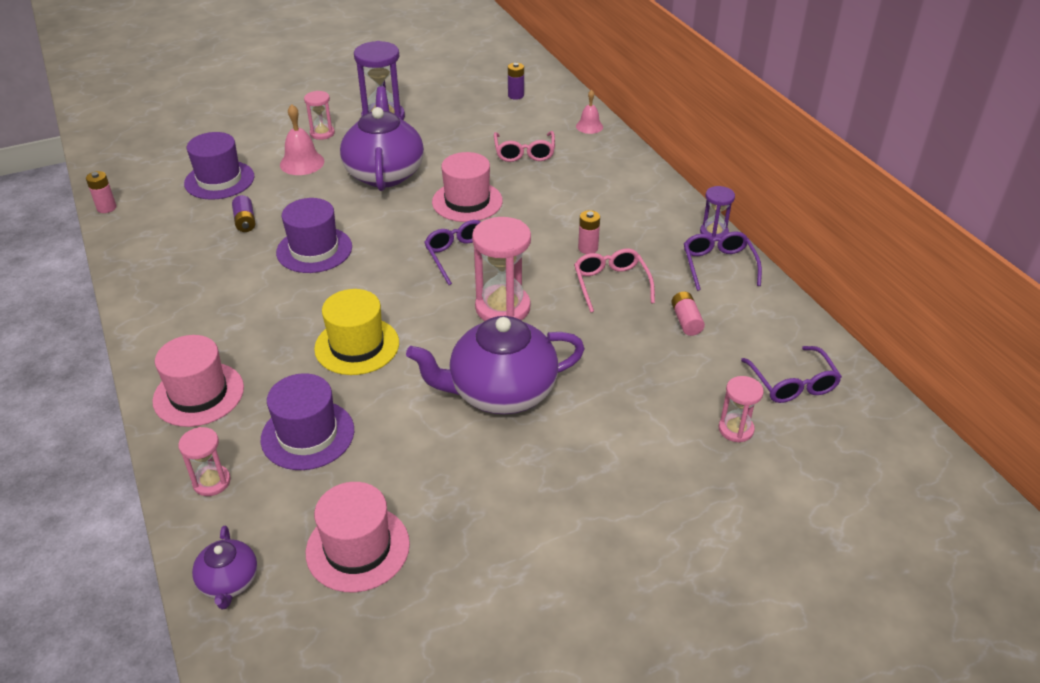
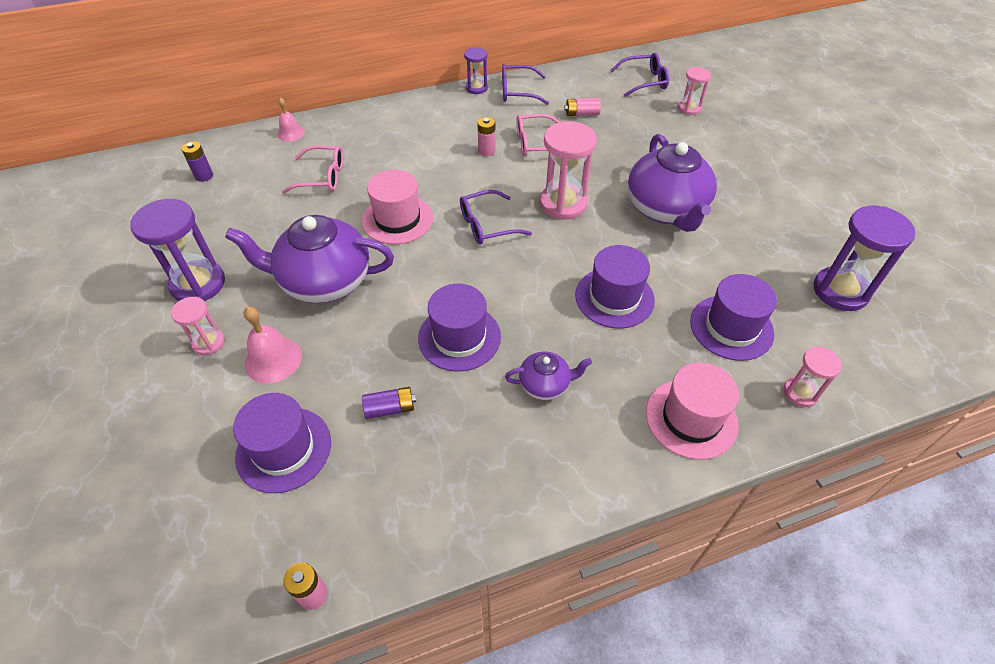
camera: 85 degrees left, 10 degrees up
purple teapot [192,525,258,610] -> purple teapot moved to [505,351,592,400]
pink hat [306,482,410,592] -> purple hourglass [813,206,915,311]
yellow hat [314,289,399,375] -> purple hat [575,245,655,328]

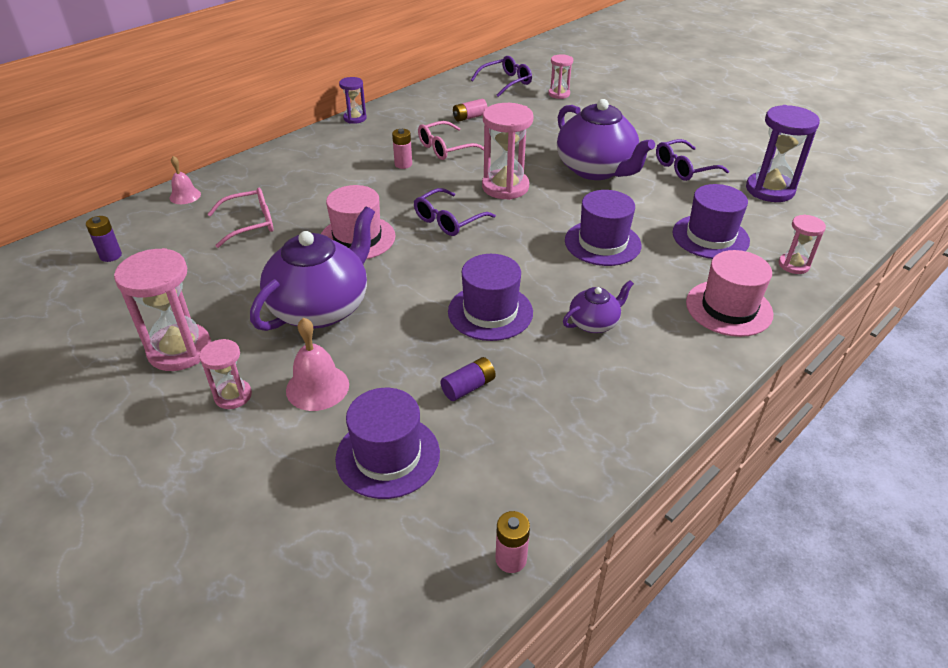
camera: 25 degrees left, 10 degrees down
purple hourglass [130,199,225,301] -> pink hourglass [114,248,211,371]
purple teapot [225,215,394,303] -> purple teapot turned 150 degrees clockwise [250,206,375,331]
purple glasses [502,64,549,105] -> purple glasses moved to [656,139,729,181]

